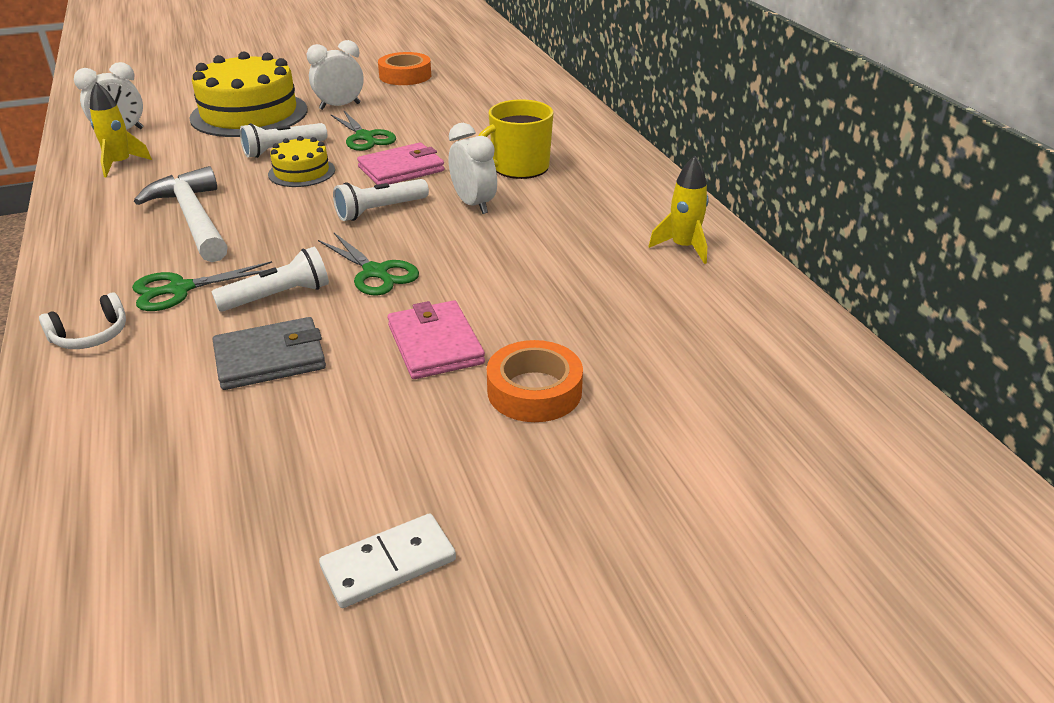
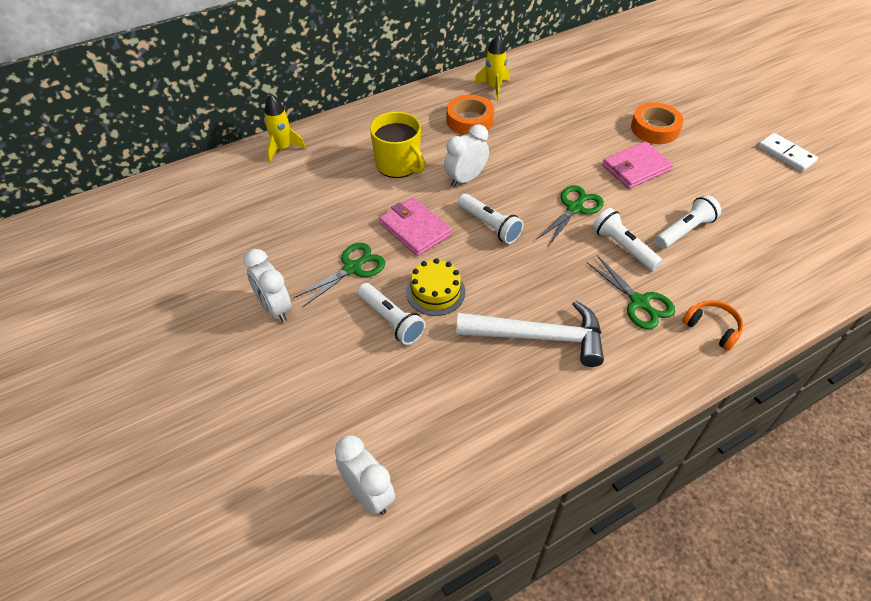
camera: 100 degrees left, 15 degrees up
white headphones [39,292,126,349] -> orange headphones [682,300,743,351]
yellow rocket [90,82,152,177] -> yellow rocket moved to [264,94,306,162]
white hammer [134,166,228,262] -> white hammer turned 135 degrees counterclockwise [456,300,604,367]
yellow cake [189,51,307,137] -> none
grey wallet [213,317,326,390] -> white flashlight [655,195,721,249]
orange tape [378,52,431,85] -> orange tape moved to [446,95,494,135]

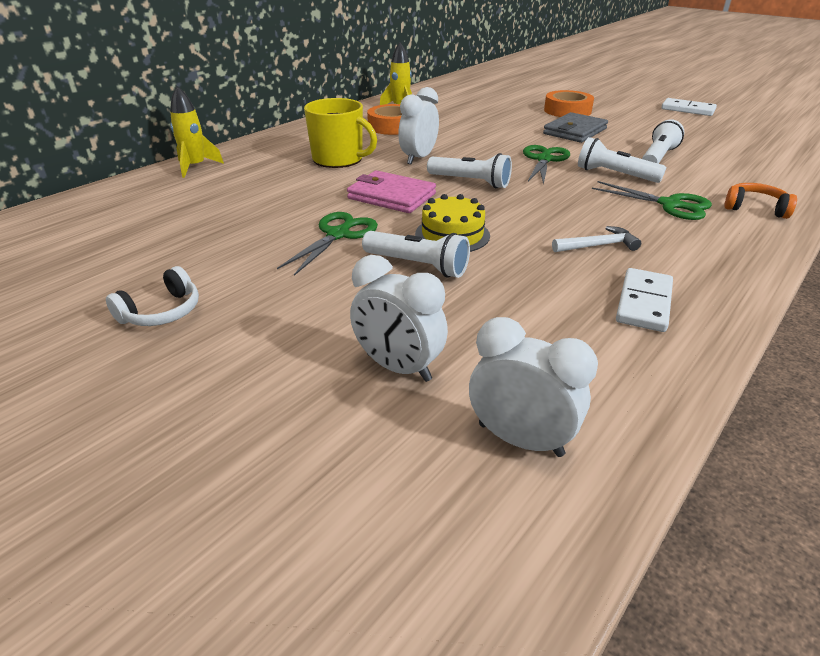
camera: 20 degrees left, 15 degrees down
white clock [244,249,291,322] -> white clock moved to [350,255,448,382]
white hammer [456,300,604,367] -> white hammer [552,226,641,252], size x0.48
pink wallet [602,141,673,189] -> grey wallet [543,112,608,143]
none -> white headphones [106,266,199,326]
none -> white domino [616,268,673,332]

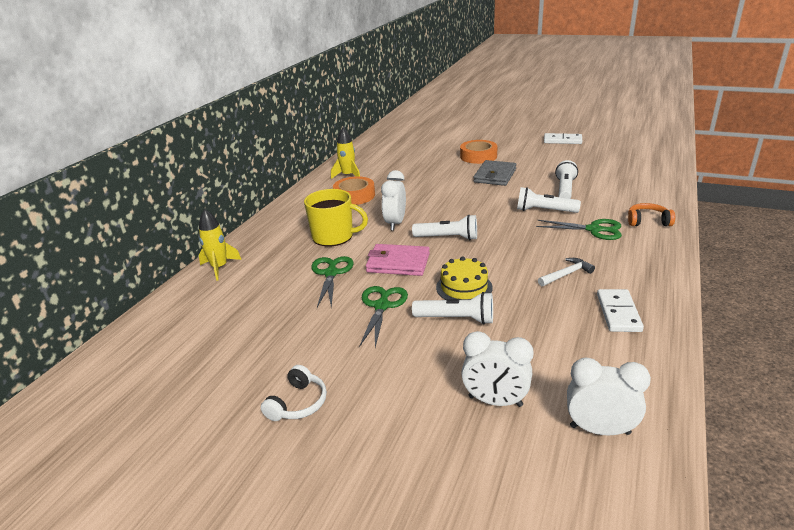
camera: 15 degrees left, 5 degrees down
green scissors [523,145,570,185] -> green scissors moved to [311,256,354,307]

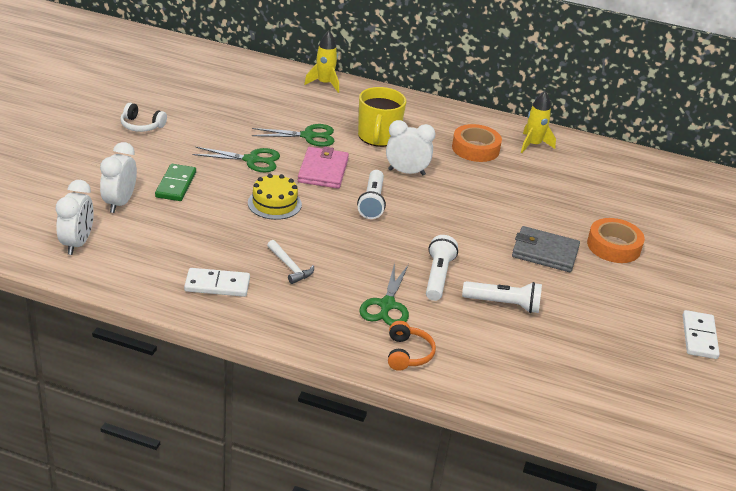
camera: 80 degrees right, 5 degrees up
white flashlight [412,292,493,325] -> none
none -> green domino [155,164,196,201]

